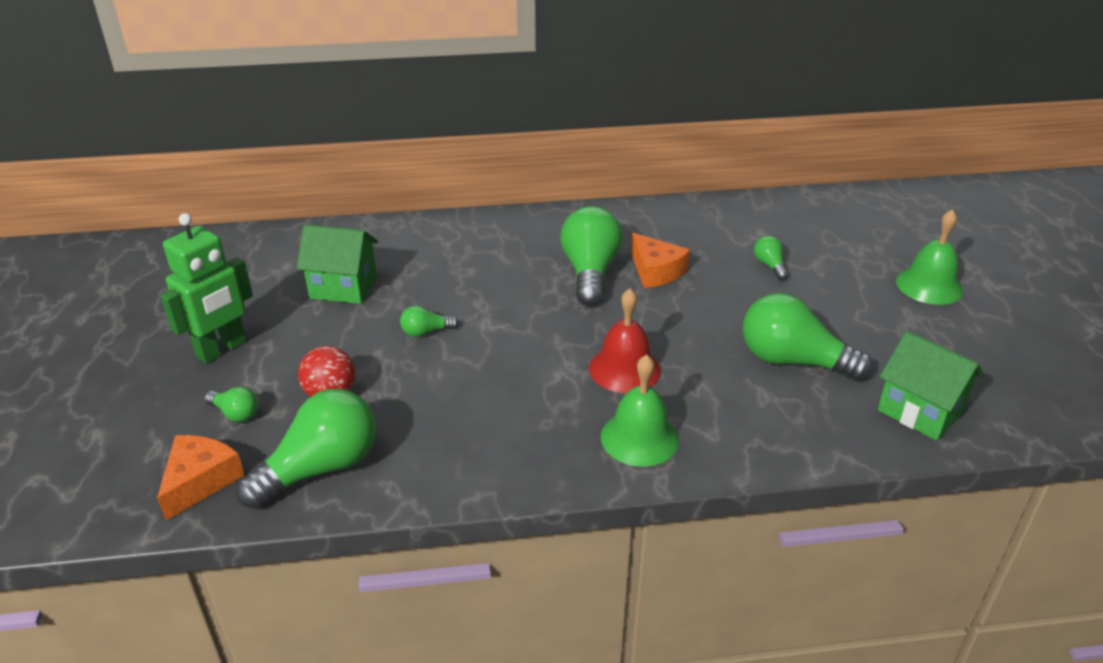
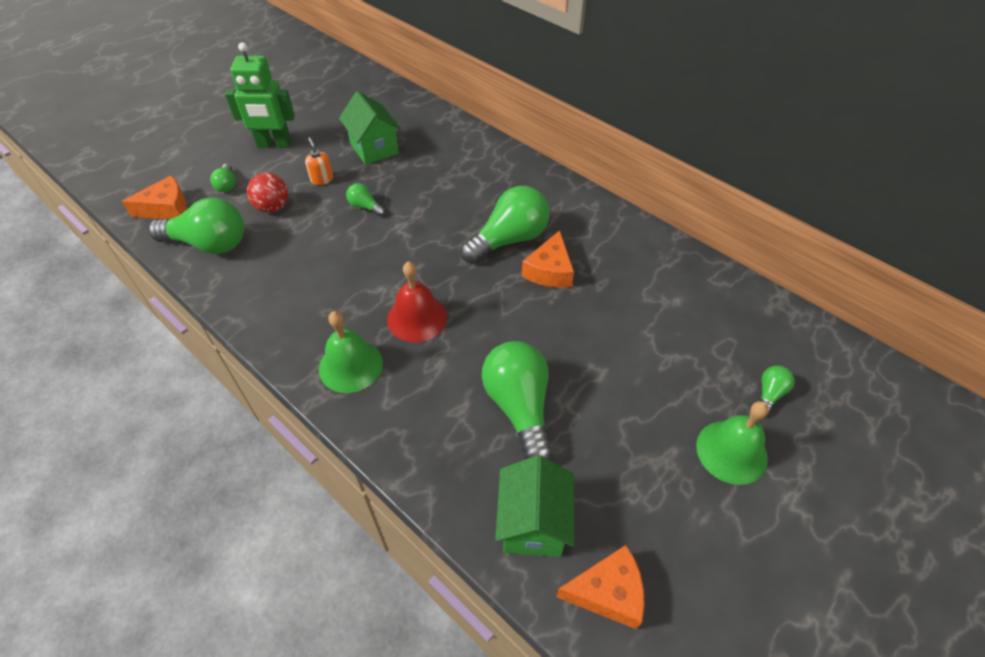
camera: 50 degrees right, 15 degrees up
green light bulb [754,236,788,280] -> green light bulb moved to [761,365,795,416]
none -> orange soap dispenser [305,137,333,185]
none -> orange cheese [556,545,645,629]

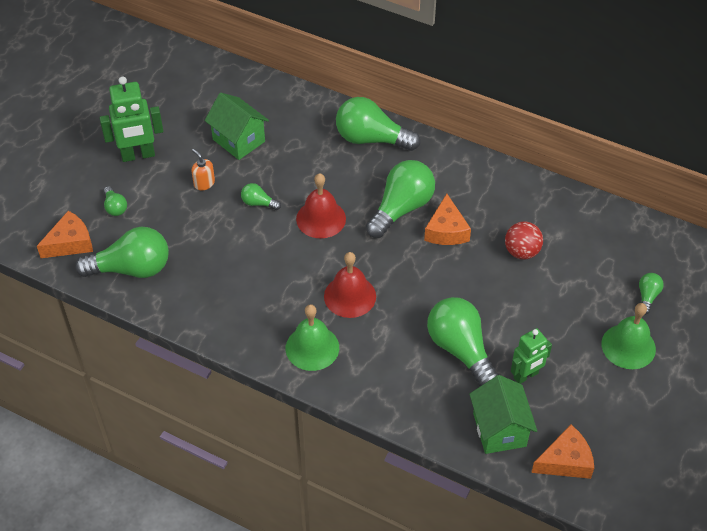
camera: 15 degrees left, 0 degrees up
red ball [247,173,288,213] -> red ball moved to [505,221,543,260]
none -> red bell [296,173,346,239]
none -> green light bulb [336,97,421,151]
none -> green robot [511,328,552,384]

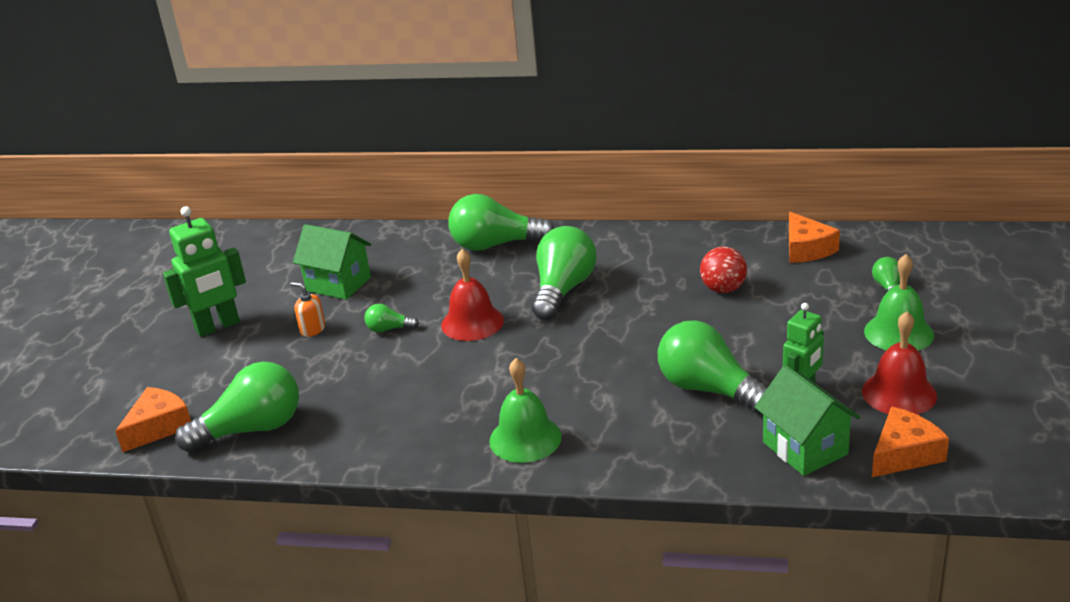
camera: 15 degrees left, 20 degrees down
green light bulb [104,186,127,216] -> none
red bell [324,252,376,318] -> red bell moved to [862,311,937,415]
orange cheese [424,194,471,245] -> orange cheese moved to [789,212,840,263]

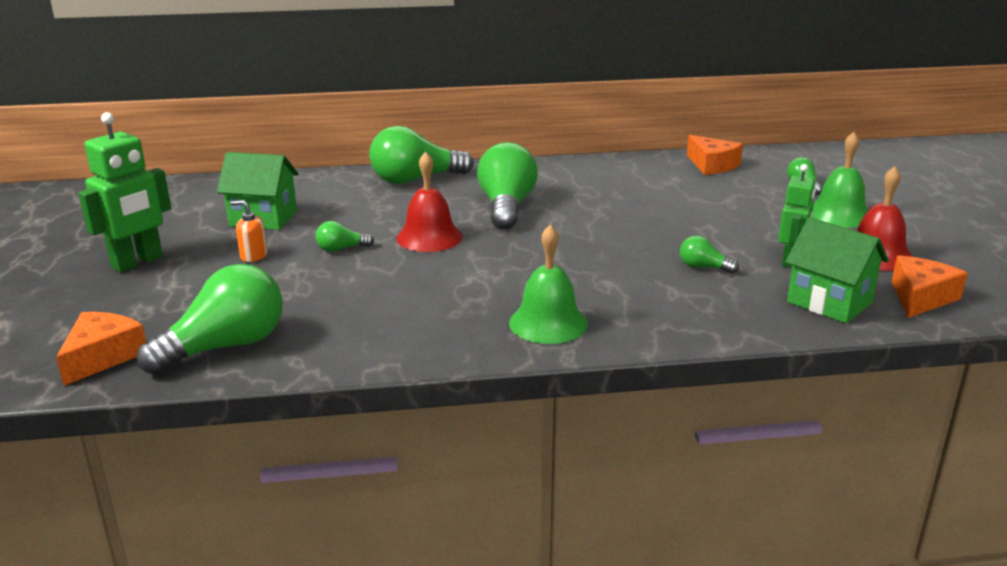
camera: 20 degrees left, 5 degrees down
green light bulb [658,320,768,414] -> green light bulb [680,236,739,274], size x0.46
red ball [700,247,747,293] -> none

